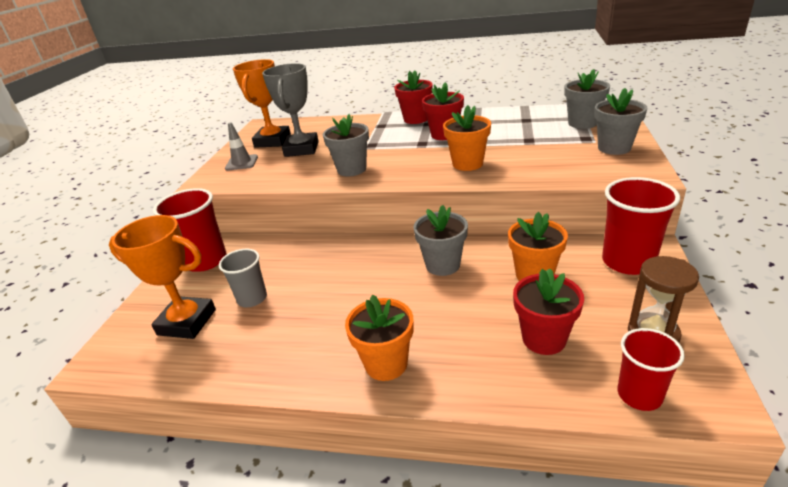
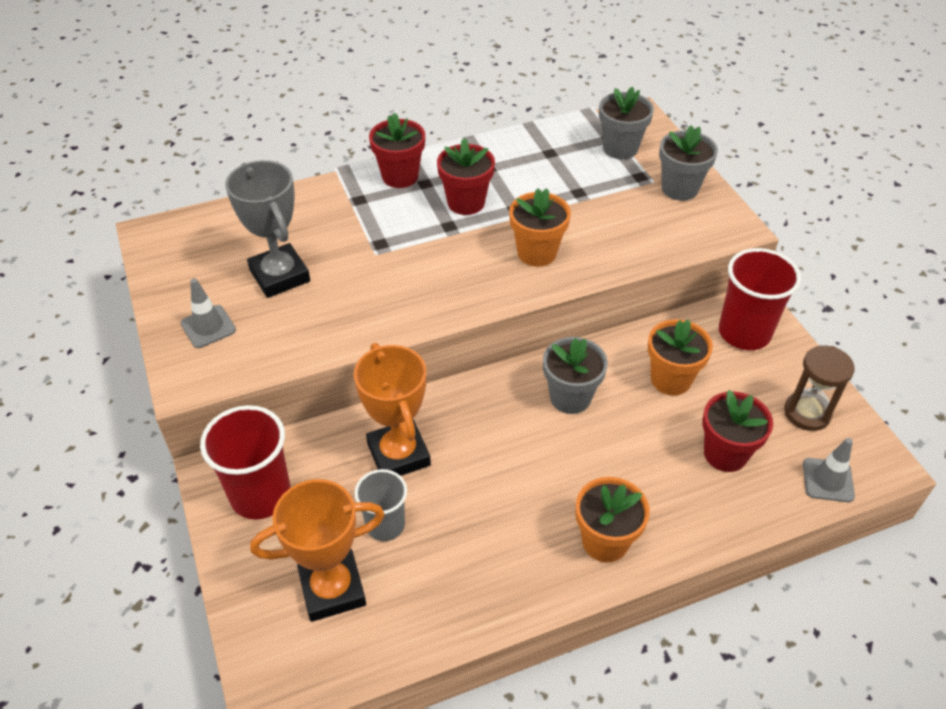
camera: 35 degrees left, 15 degrees up
orange trophy [233,59,291,148] -> orange trophy moved to [354,343,431,476]
grey flower pot [323,114,369,177] -> none
red cup [618,328,685,411] -> grey traffic cone [803,438,855,502]

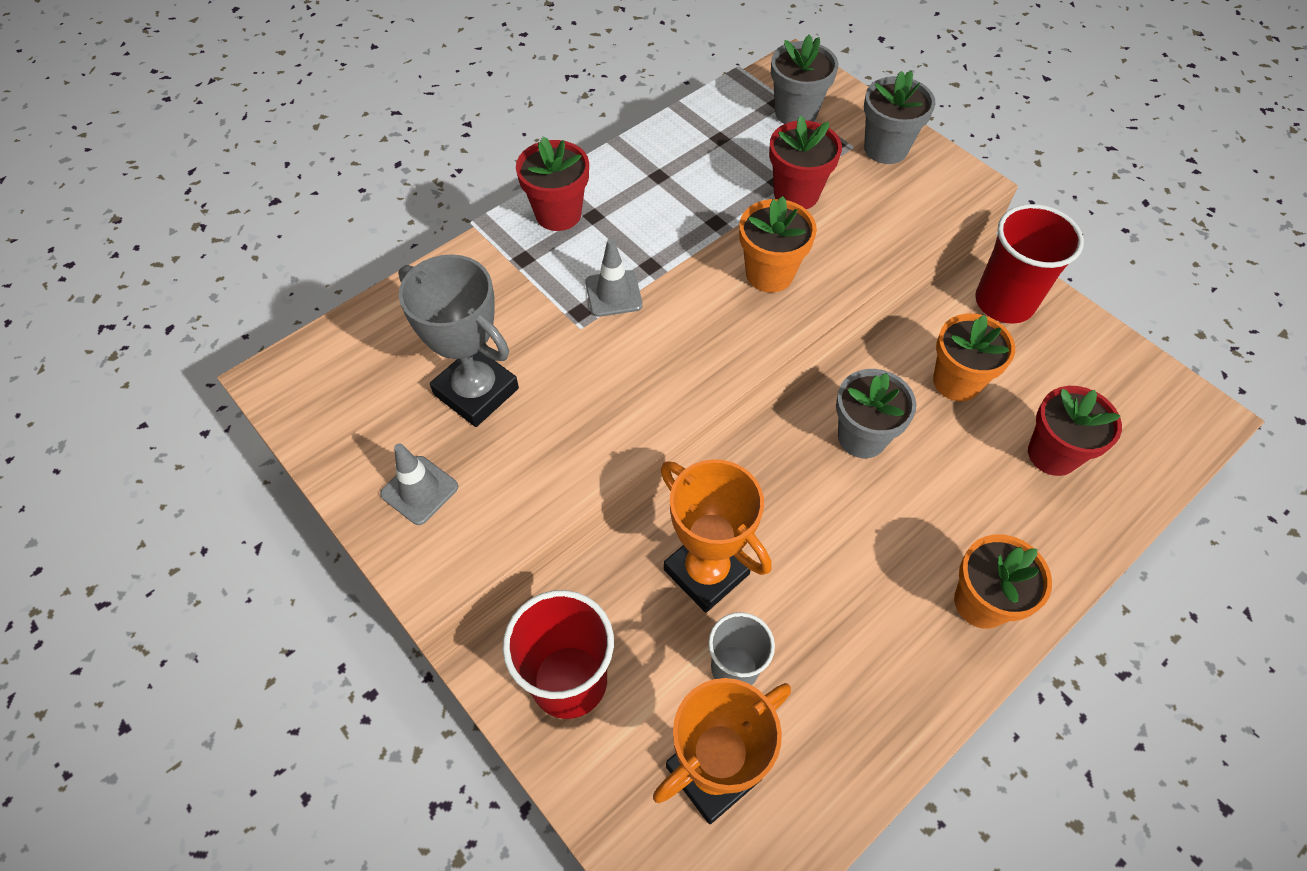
camera: 20 degrees left, 10 degrees up
red flower pot [437,138,495,215] -> red flower pot moved to [769,115,842,209]
brown hourglass [784,345,854,431] -> none
grey traffic cone [803,438,855,502] -> grey traffic cone moved to [585,238,643,317]

